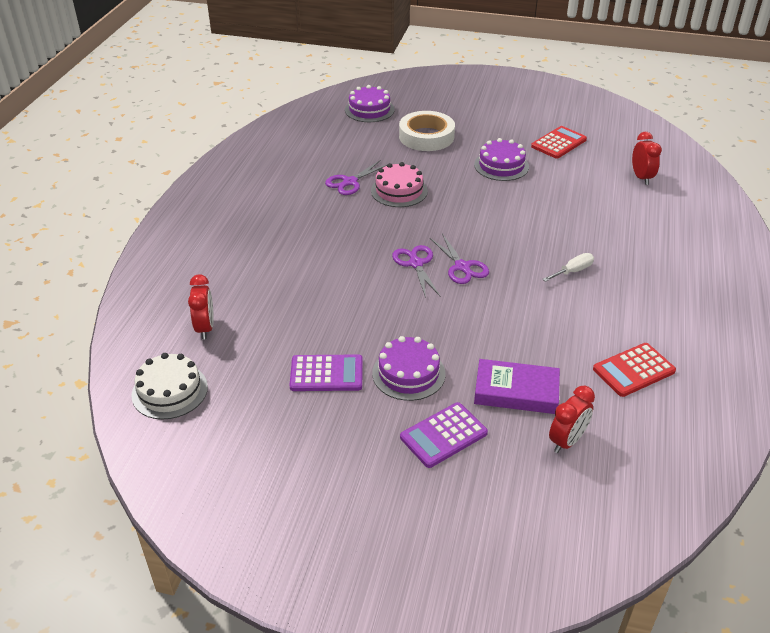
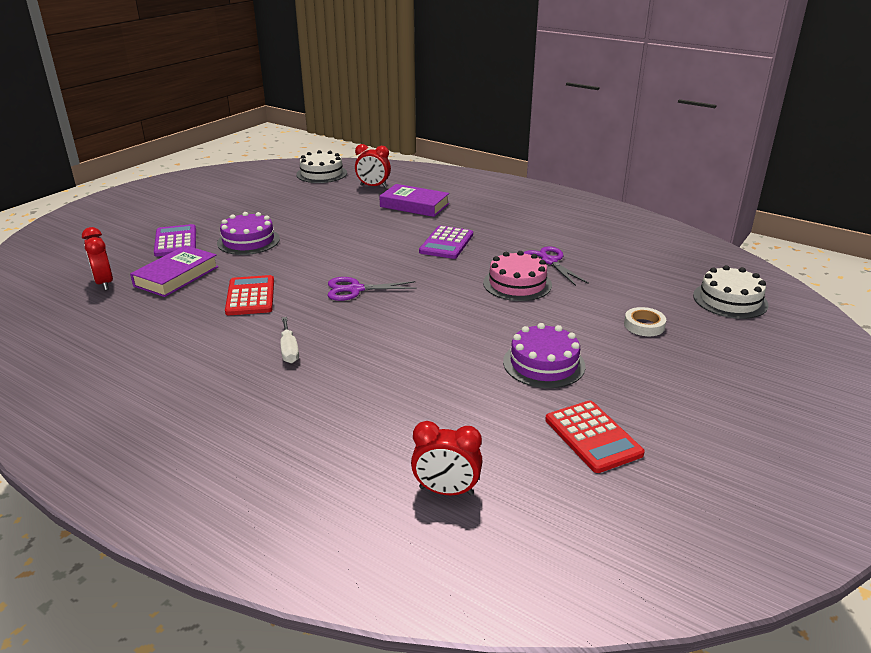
camera: 110 degrees right, 10 degrees down
purple calculator [289,355,363,391] -> purple calculator moved to [419,226,473,259]
purple cake [345,85,395,122] -> white cake [693,265,769,319]
purple scissors [392,245,440,298] -> none
white tape [399,111,455,151] -> white tape [624,307,666,336], size x0.50
red calculator [593,343,676,397] -> red calculator moved to [225,275,274,315]
none -> purple book [379,184,449,217]

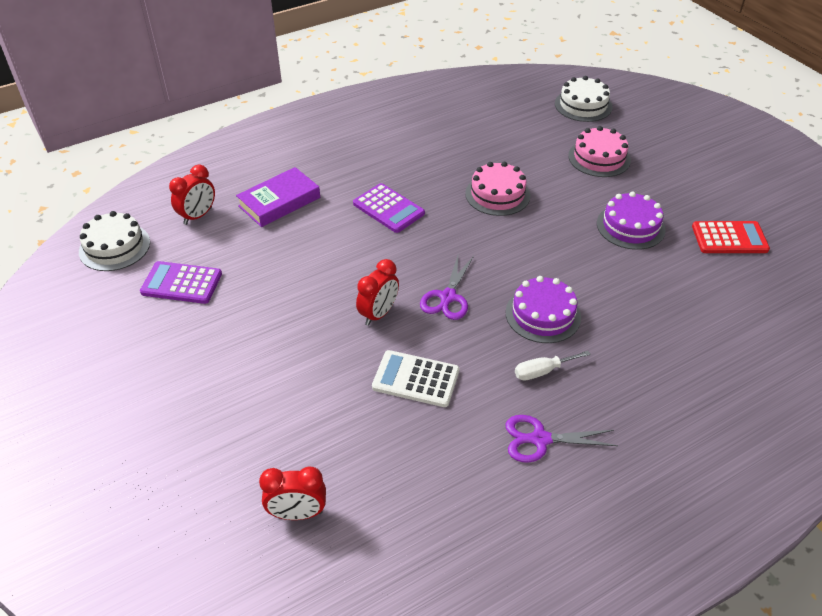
camera: 65 degrees left, 15 degrees up
purple book [130,245,219,297] -> none
purple calculator [154,224,196,257] -> purple calculator moved to [140,261,222,304]
purple cake [217,212,280,255] -> purple cake moved to [506,276,581,343]
red calculator [225,275,274,315] -> white calculator [372,350,459,407]
white screwdriver [280,317,299,363] -> white screwdriver turned 150 degrees clockwise [515,351,591,380]
red clock [411,421,483,496] -> red clock moved to [356,259,399,326]
purple scissors [524,246,589,286] -> purple scissors moved to [505,415,618,463]
white tape [624,307,666,336] -> pink cake [568,126,631,177]

